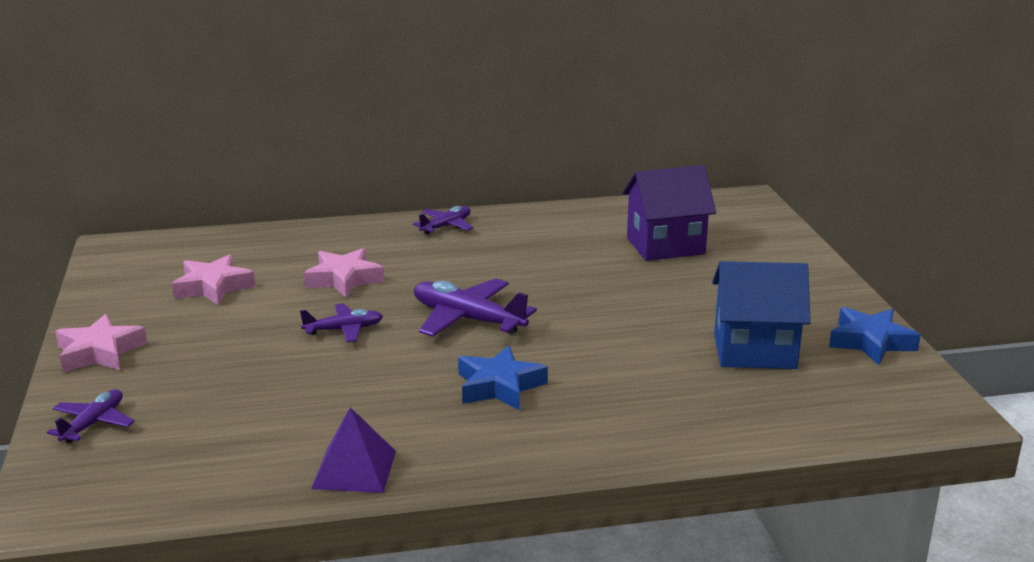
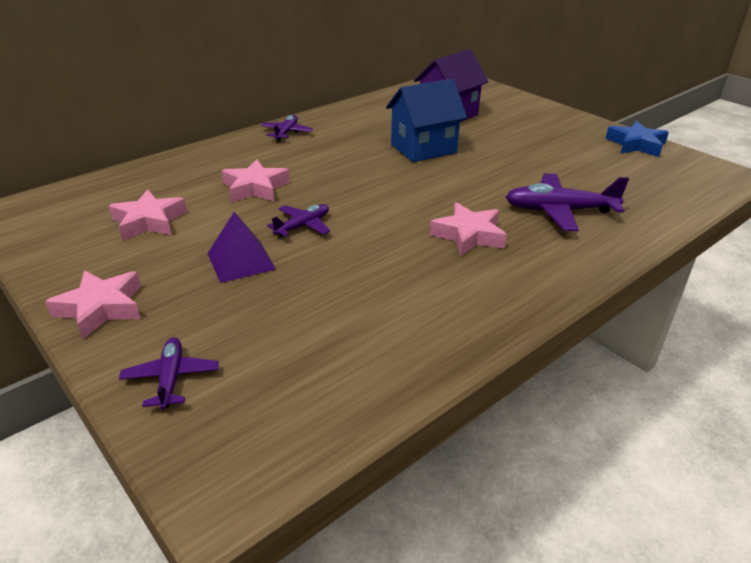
camera: 30 degrees left, 10 degrees up
purple pyramid [311,407,396,493] -> purple pyramid moved to [207,212,276,283]
purple plane [414,278,537,337] -> purple plane moved to [506,173,629,231]
blue star [458,346,548,410] -> pink star [430,202,507,256]
blue house [712,261,811,369] -> blue house moved to [386,79,467,162]

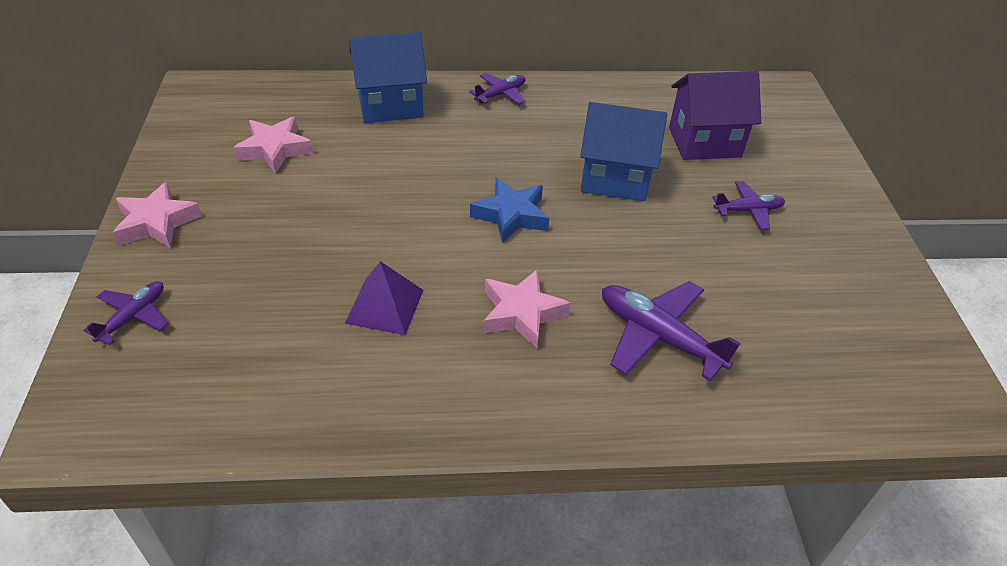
camera: 35 degrees right, 10 degrees up
purple pyramid [207,212,276,283] -> purple pyramid moved to [345,261,423,335]
pink star [222,159,290,202] -> none
purple plane [267,204,330,237] -> purple plane moved to [712,181,785,230]
blue star [605,121,669,157] -> blue star moved to [470,178,549,243]
none -> blue house [349,32,427,123]

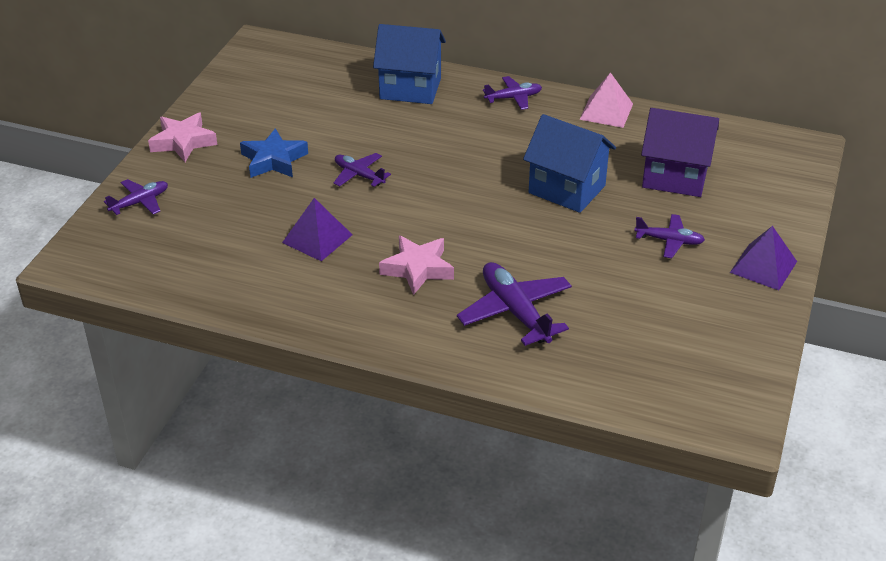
camera: 25 degrees right, 5 degrees down
pink star [233,116,313,174] -> none
blue star [470,178,549,243] -> blue star moved to [240,128,308,178]
none -> purple plane [333,153,391,187]
none -> pink pyramid [579,72,633,128]
none -> purple pyramid [730,226,797,291]

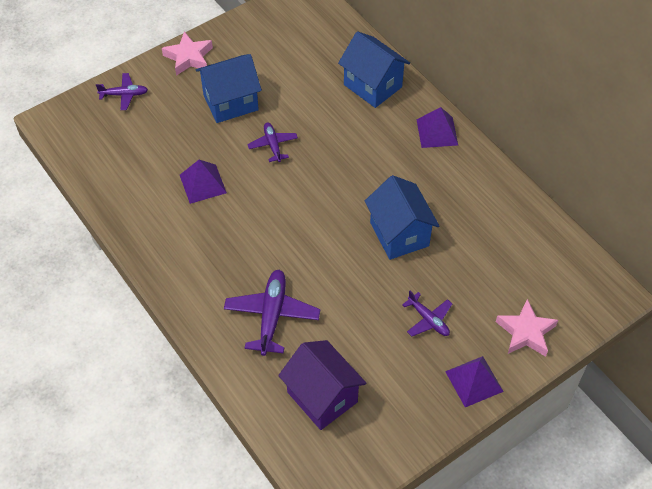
camera: 35 degrees right, 15 degrees up
blue star [240,128,308,178] -> blue house [196,54,262,123]
pink star [379,235,454,295] -> pink star moved to [496,299,558,357]
purple plane [483,76,542,110] -> purple pyramid [417,107,458,148]
pink pyramid [579,72,633,128] -> none
purple house [641,108,719,197] -> purple house moved to [278,340,366,430]

